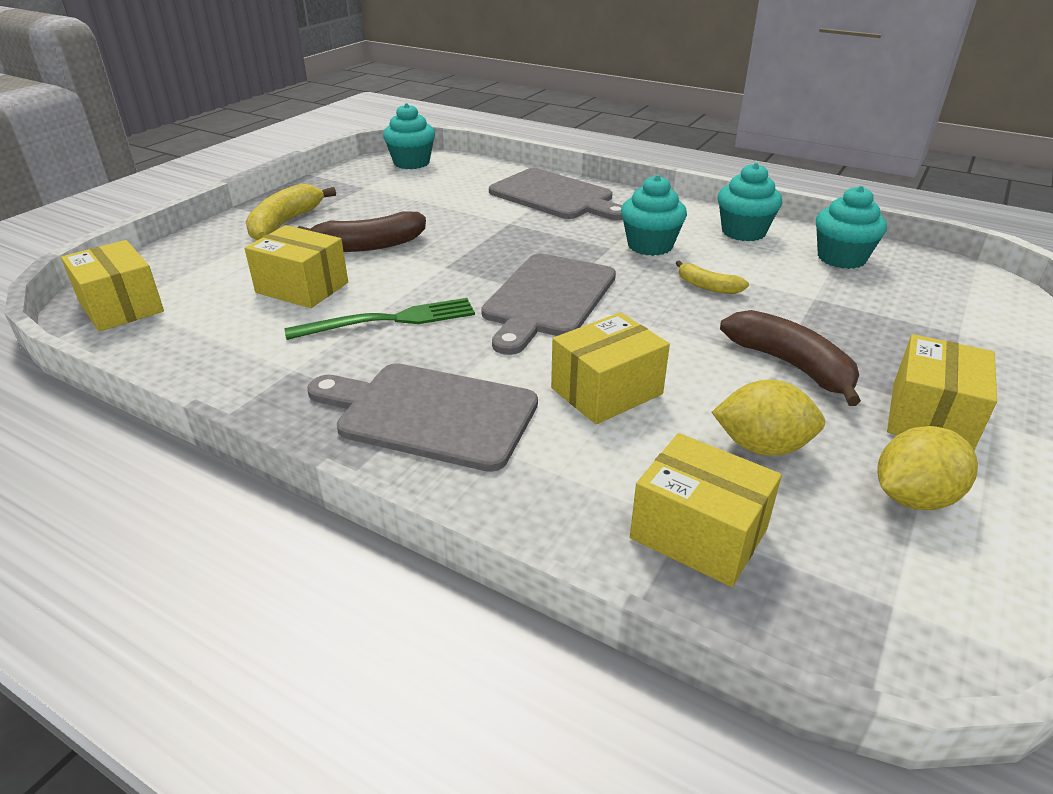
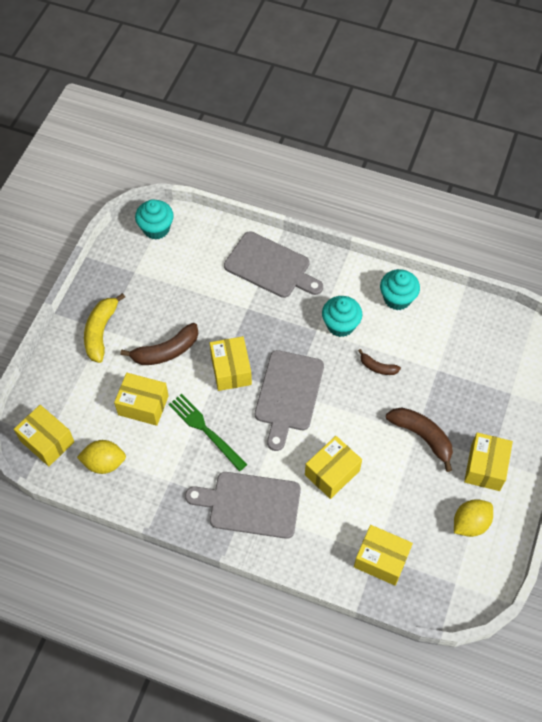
camera: 10 degrees left, 25 degrees up
green fork [285,298,475,340] -> green fork turned 105 degrees counterclockwise [169,394,248,471]
yellow banana [676,260,749,294] -> brown banana [358,349,401,375]
yellow lemon [712,380,825,456] -> yellow lemon moved to [77,440,126,474]
turquoise cupcake [816,186,887,269] -> none
none -> yellow box [210,336,252,391]

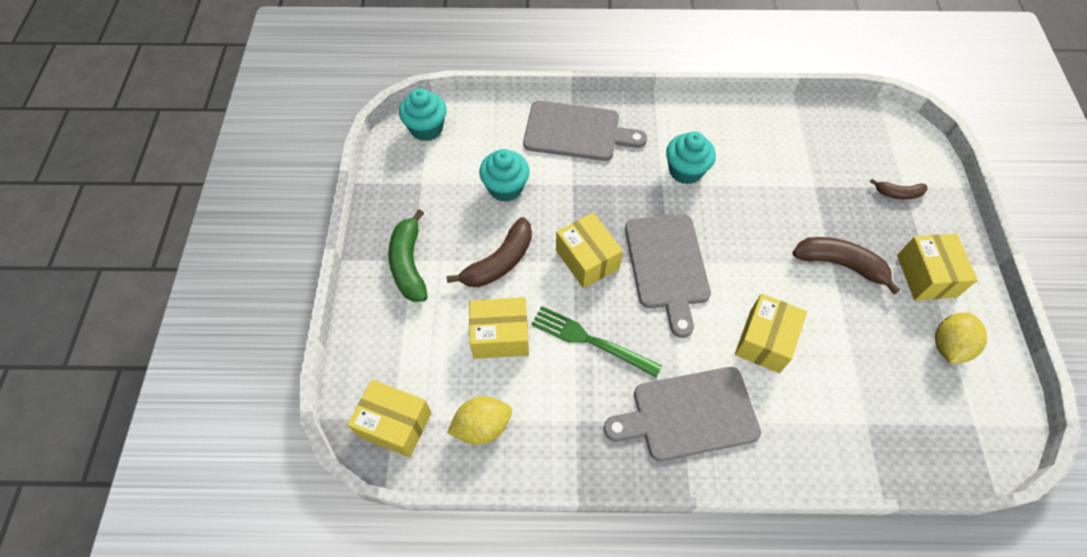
camera: 20 degrees left, 0 degrees up
yellow banana [84,293,125,363] -> green banana [388,209,428,302]
yellow box [354,525,413,586] -> none
brown banana [358,349,401,375] -> brown banana moved to [870,179,928,199]
turquoise cupcake [380,269,420,310] -> turquoise cupcake moved to [479,149,530,202]

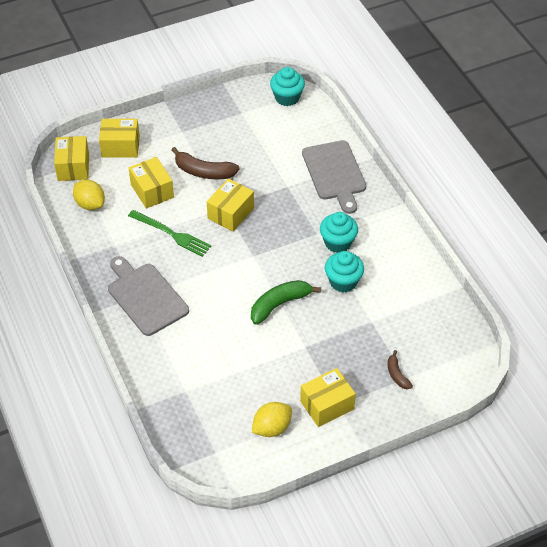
camera: 65 degrees right, 10 degrees down
green banana [388,209,428,302] -> green banana moved to [251,280,321,325]
turquoise cupcake [479,149,530,202] -> turquoise cupcake moved to [325,251,364,293]
green fork [531,306,662,378] -> green fork turned 120 degrees clockwise [128,210,211,257]
grey cutting board [625,214,711,338] -> none
yellow box [735,293,807,373] -> yellow box moved to [99,119,140,158]
brown banana [792,237,900,294] -> none
yellow lemon [935,313,987,364] -> yellow lemon turned 45 degrees counterclockwise [252,402,292,437]

